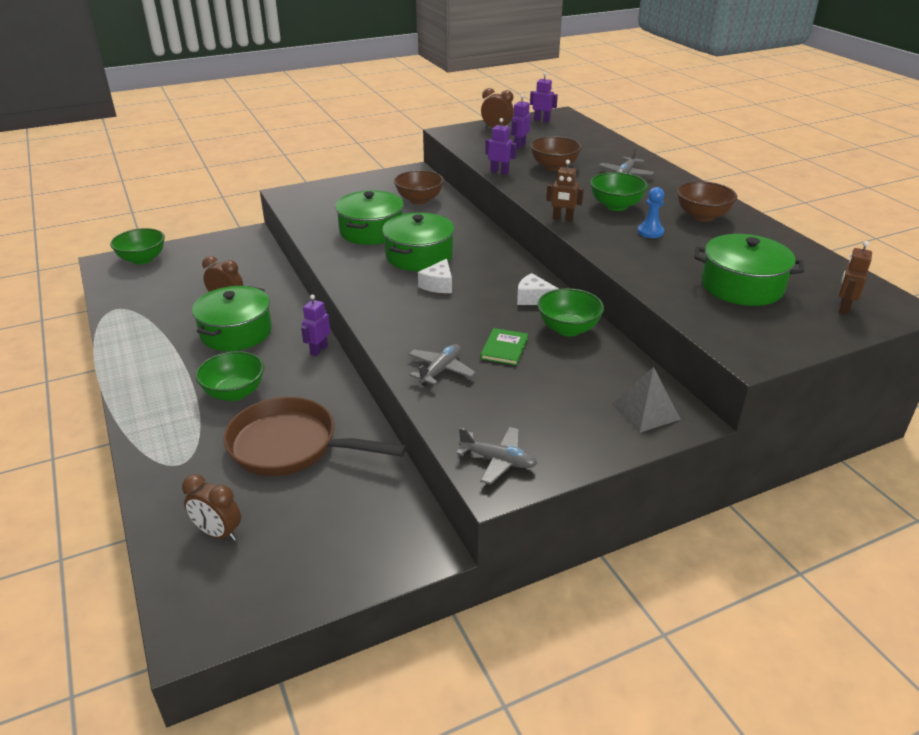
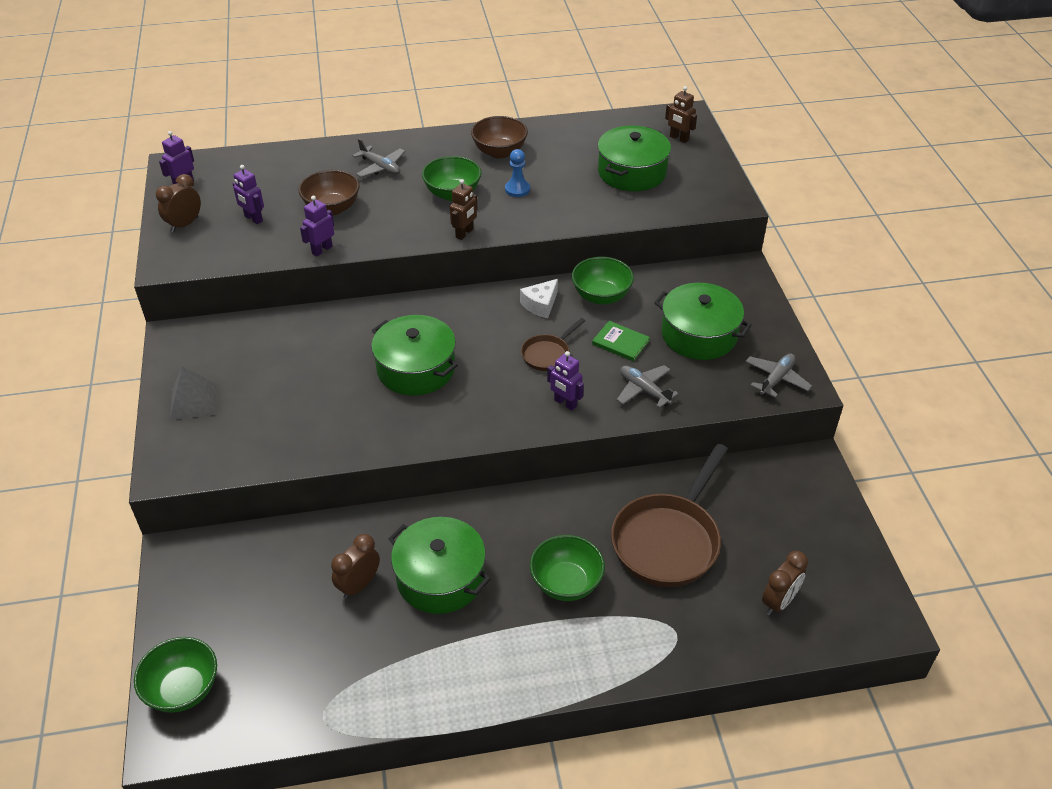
camera: 75 degrees left, 10 degrees up
purple robot [301,295,330,356] -> purple robot moved to [547,351,584,411]
green pot [335,190,404,245] -> green pot moved to [654,283,752,360]
brown bowl [394,170,444,204] -> none
white cheese [418,259,452,293] -> none
grey pyramid [612,367,681,433] -> grey pyramid moved to [170,366,216,420]
none -> brown pan [521,318,585,371]

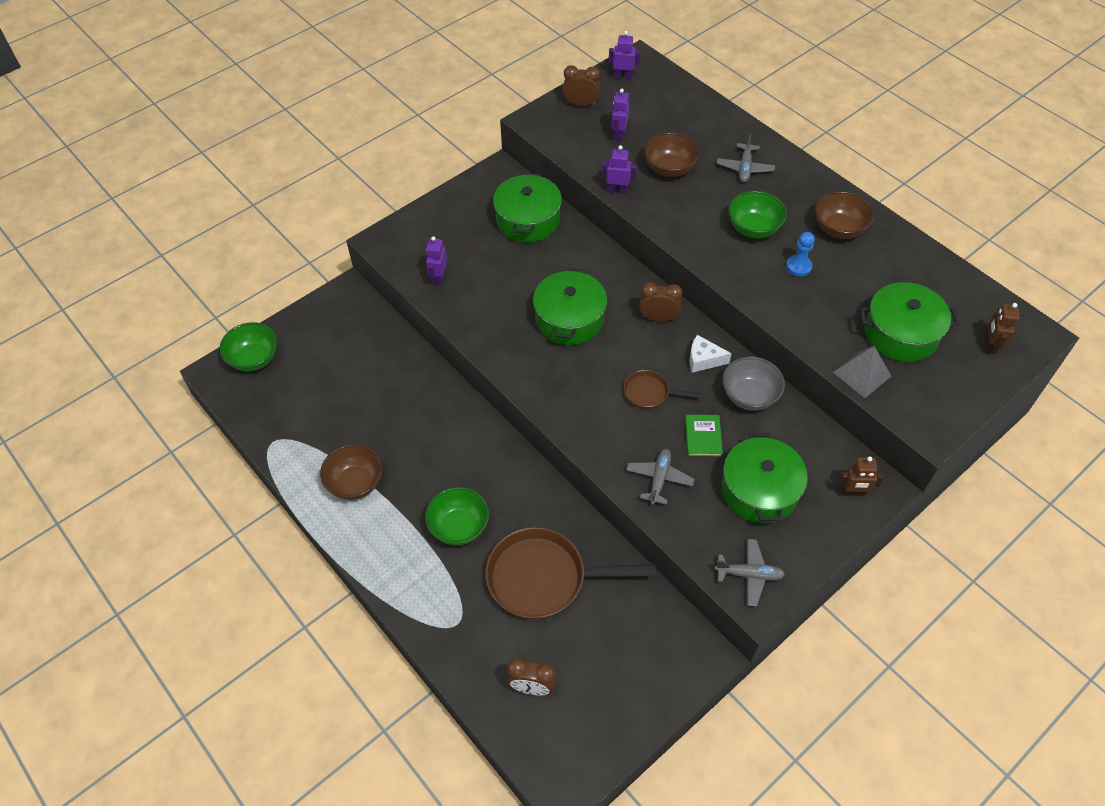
camera: 60 degrees right, 10 degrees up
grey pyramid [170,366,216,420] -> grey pyramid moved to [833,346,891,398]
brown clock [331,534,380,599] -> brown clock moved to [640,282,682,322]
green pot [389,517,491,614] -> green pot moved to [493,173,562,242]
brown robot [450,179,477,240] -> brown robot moved to [838,456,884,496]
purple robot [547,351,584,411] -> purple robot moved to [426,236,447,285]
green bowl [572,257,634,305] -> grey bowl [722,357,785,411]
none -> brown bowl [320,444,383,500]

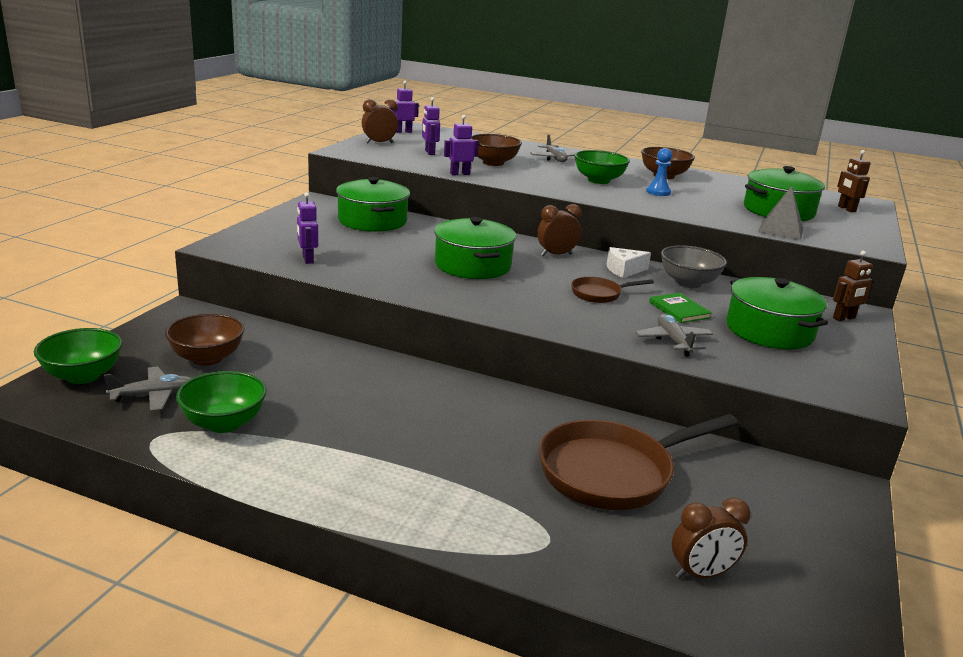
camera: 30 degrees left, 30 degrees down
brown bowl [320,444,383,500] -> brown bowl moved to [165,313,244,366]
green bowl [425,487,489,546] -> green bowl moved to [176,371,267,433]
grey plane [715,539,785,606] -> grey plane moved to [104,367,192,412]

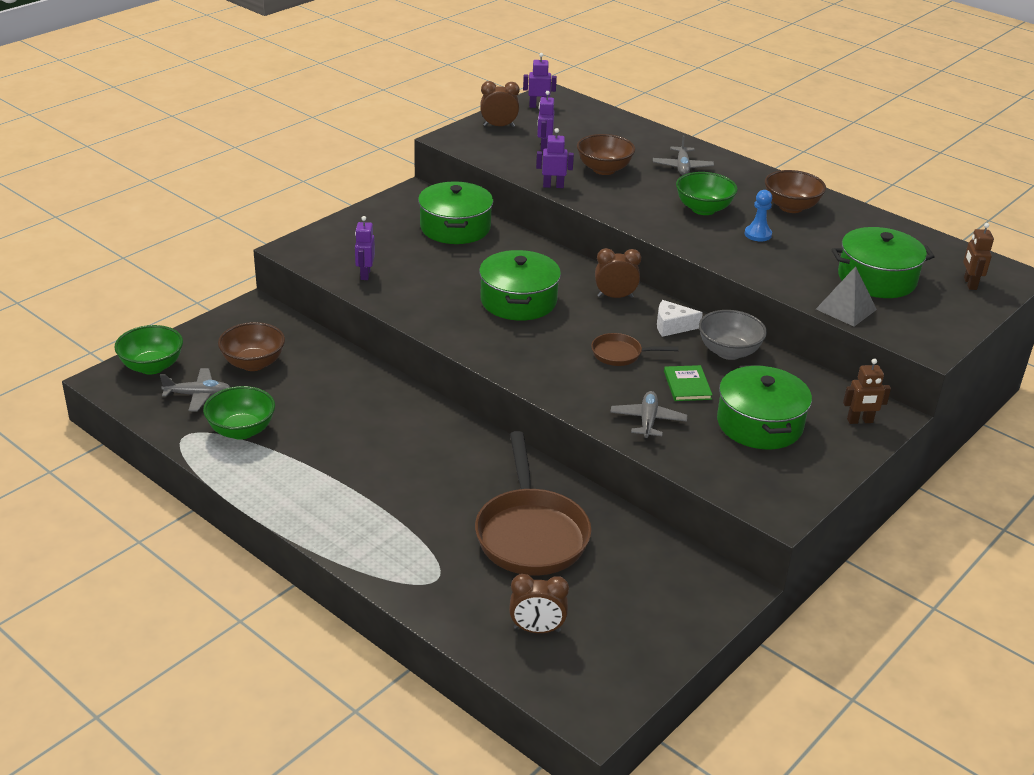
camera: 20 degrees right, 10 degrees up
brown pan [539,414,738,510] -> brown pan turned 90 degrees counterclockwise [475,431,591,575]

